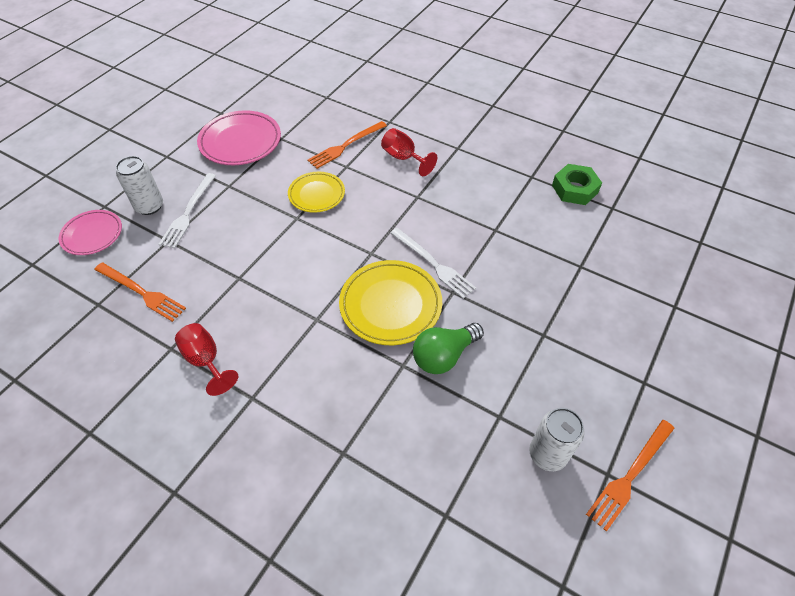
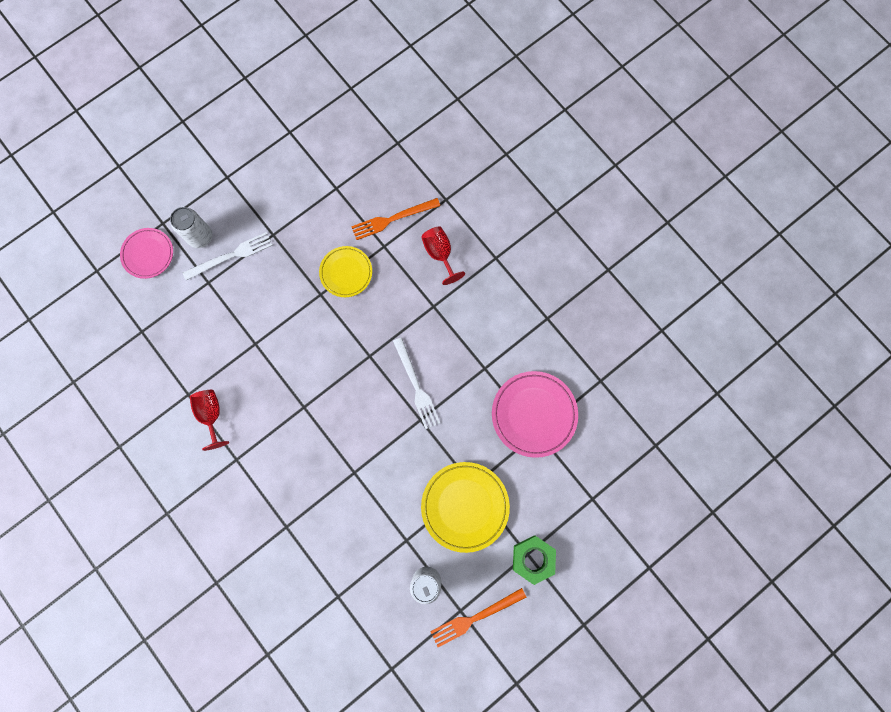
camera: 20 degrees right, 25 degrees up
orange fork [94,263,186,322] -> none
white fork [159,173,216,248] -> white fork turned 150 degrees counterclockwise [183,232,273,280]
pink plate [197,110,281,165] -> pink plate moved to [492,371,578,458]
yellow plate [339,260,442,345] -> yellow plate moved to [421,462,510,553]
green light bulb [413,323,484,374] -> none
green nut [552,164,602,205] -> green nut moved to [513,535,556,585]

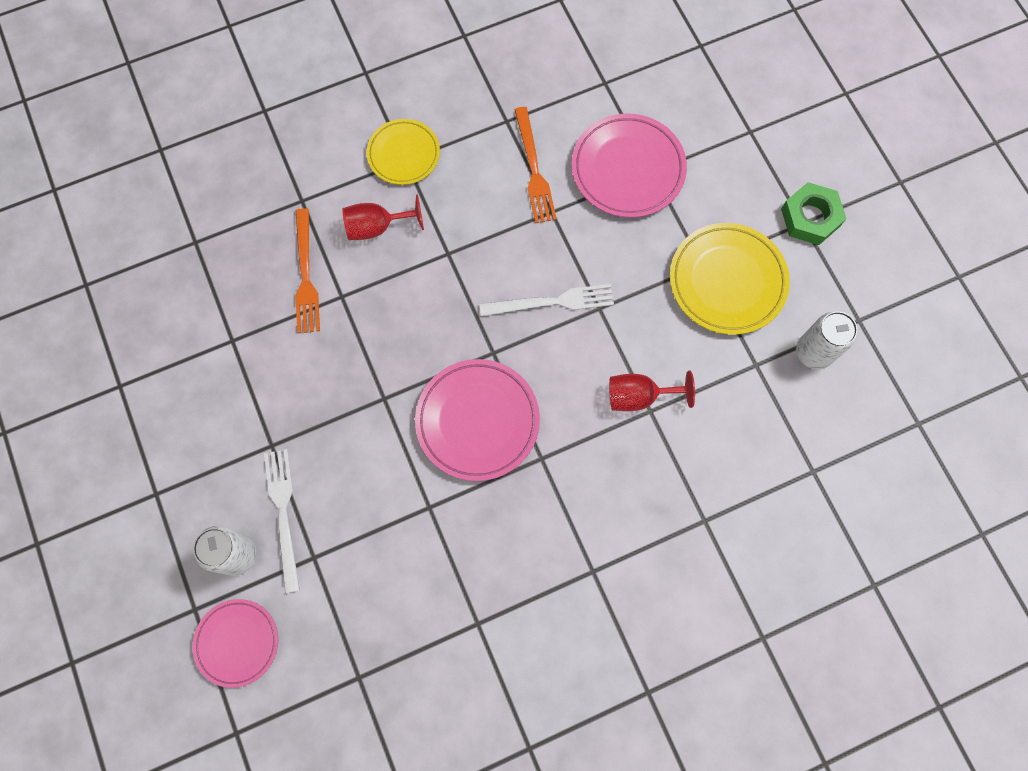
camera: 75 degrees left, 5 degrees down
red goblet [190,390,229,451] -> red goblet moved to [609,371,695,411]
yellow plate [319,246,372,297] -> yellow plate moved to [367,119,440,185]
orange fork [430,588,527,647] -> orange fork moved to [514,107,557,223]
none -> pink plate [415,359,540,481]

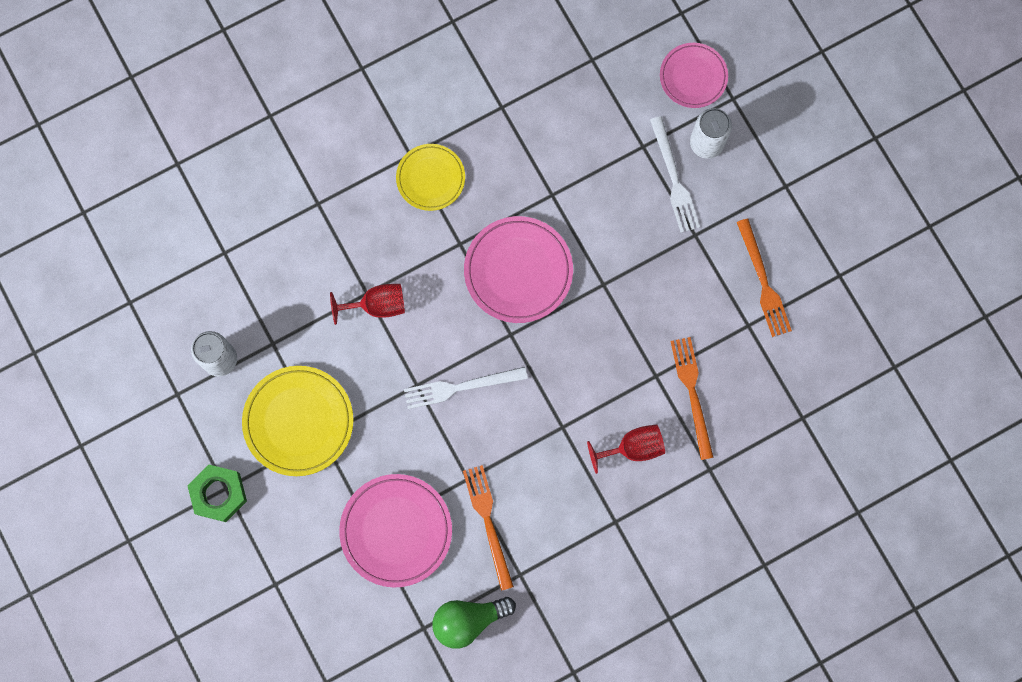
camera: 175 degrees right, 5 degrees up
yellow plate [367,119,440,185] -> yellow plate moved to [396,144,465,211]
none -> green light bulb [432,597,516,649]
none -> orange fork [737,219,792,337]

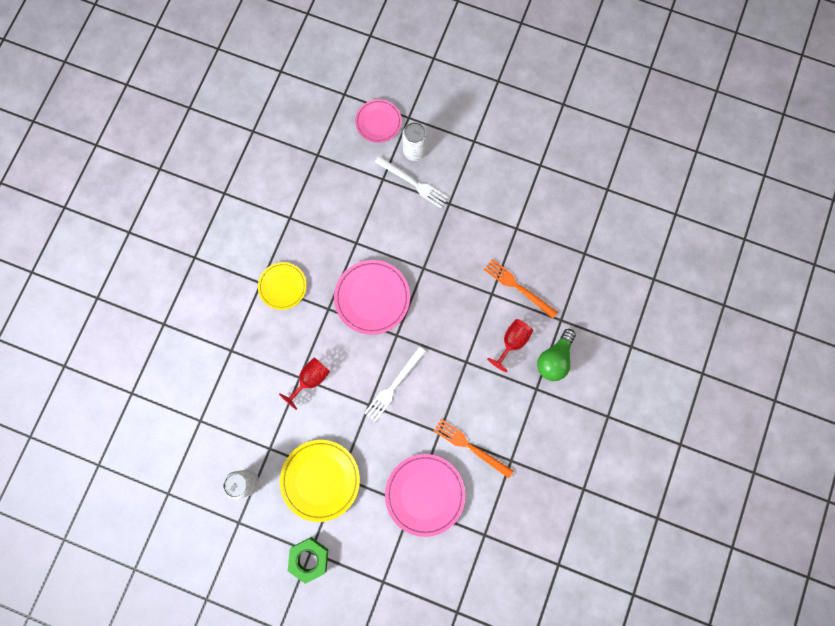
camera: 40 degrees left, 0 degrees up
green light bulb [432,597,516,649] -> green light bulb moved to [537,329,576,381]
orange fork [737,219,792,337] -> none

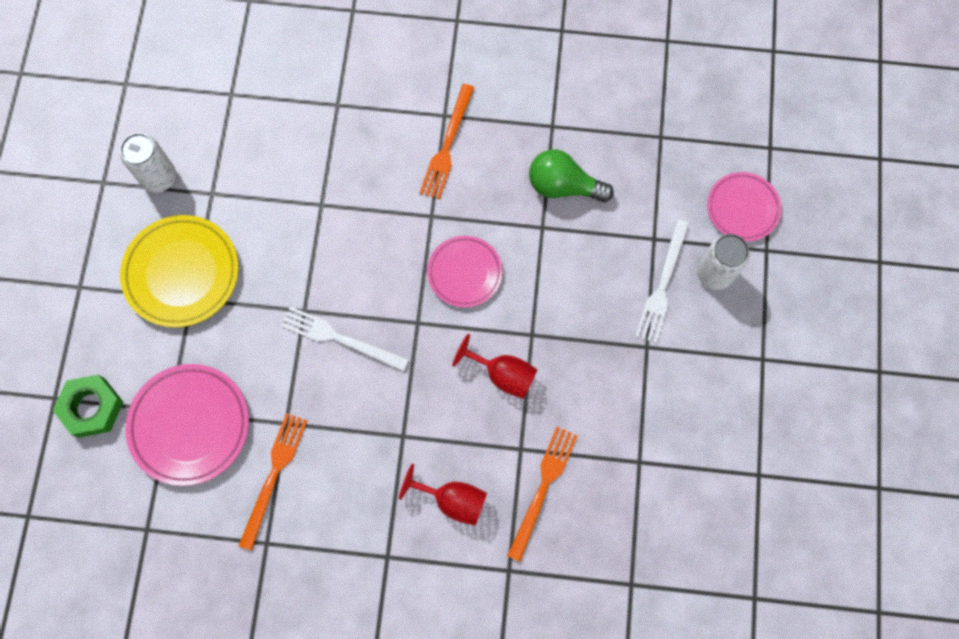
camera: 75 degrees right, 5 degrees down
yellow plate [258,262,307,310] -> orange fork [419,84,474,199]
red goblet [279,357,330,410] -> red goblet moved to [452,334,537,399]
green nut [288,537,328,584] -> green nut moved to [52,375,123,438]
pink plate [334,260,410,335] -> pink plate [427,236,503,307], size x0.64
green light bulb [537,329,576,381] -> green light bulb moved to [529,150,614,202]

